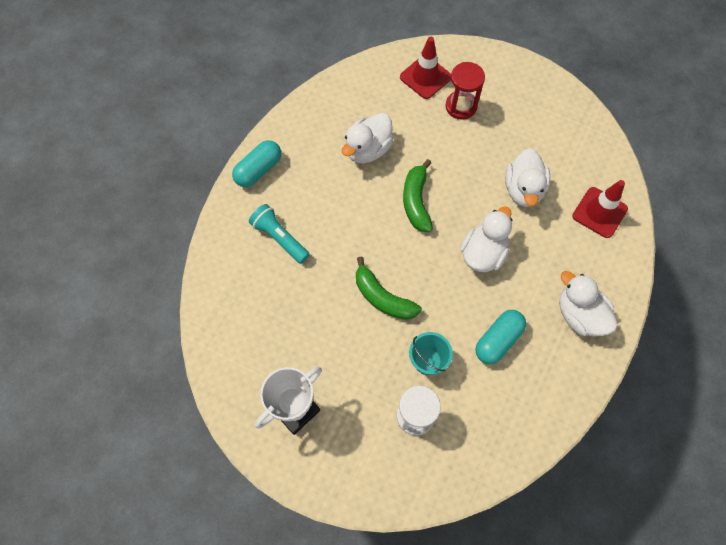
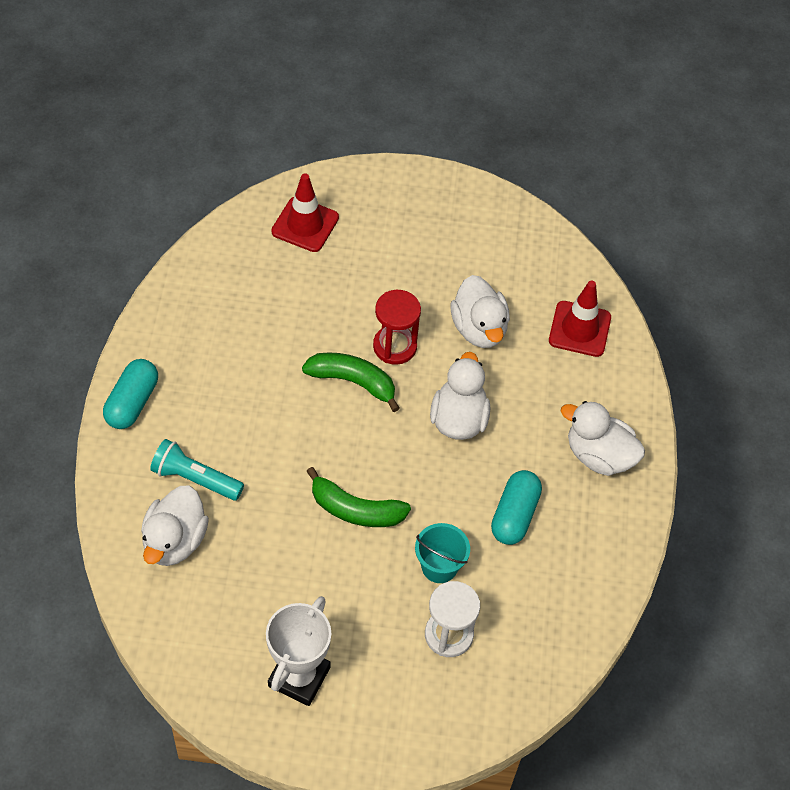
camera: 25 degrees left, 10 degrees down
white duck [342,113,393,164] -> white duck moved to [141,486,209,566]
green banana [403,159,433,232] -> green banana turned 135 degrees clockwise [302,353,400,412]
red hourglass [446,62,485,120] -> red hourglass moved to [373,290,421,365]

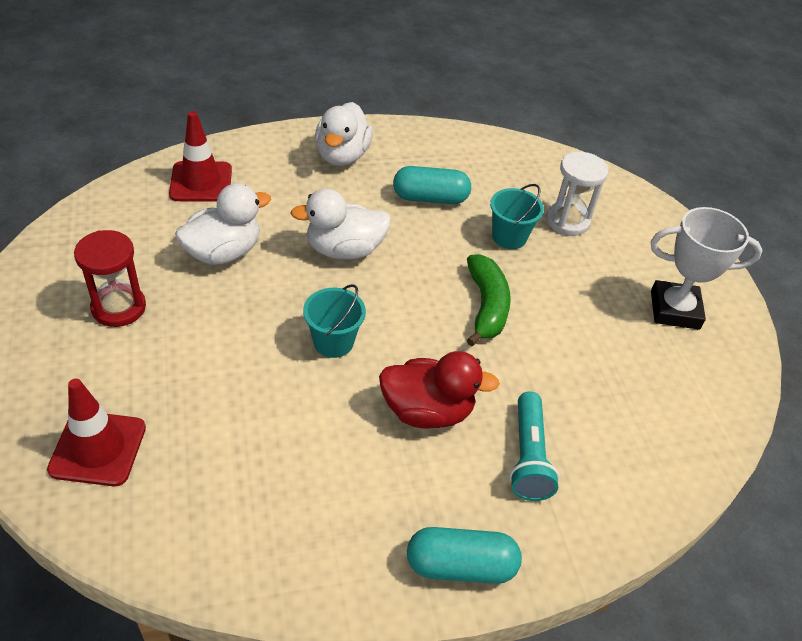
camera: 110 degrees left, 10 degrees down
white duck [141,486,209,566] -> none
green banana [302,353,400,412] -> turquoise bucket [303,284,366,358]
red hourglass [373,290,421,365] -> red hourglass moved to [74,230,146,327]
none -> red duck [379,351,500,429]

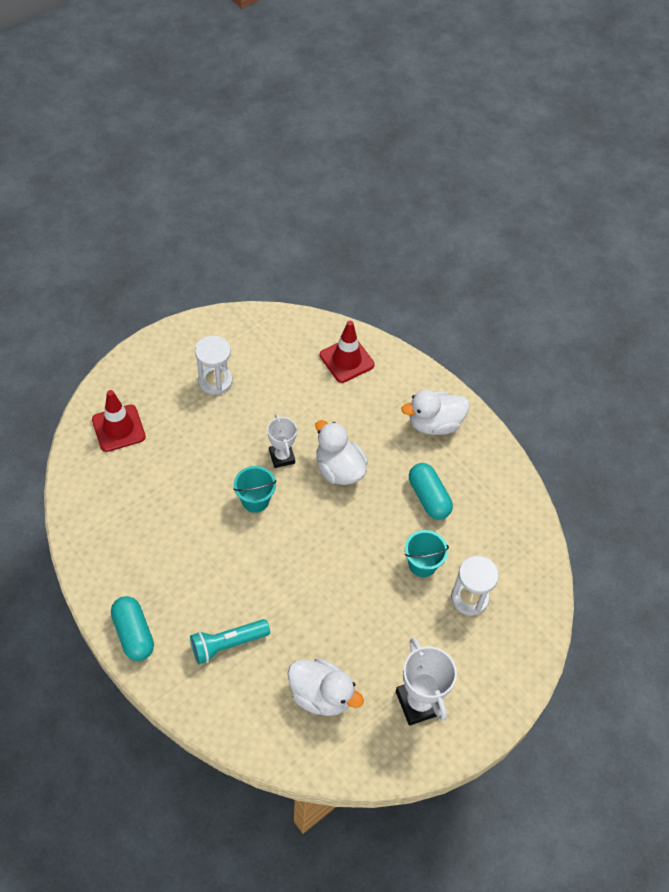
camera: 65 degrees right, 10 degrees up
red hourglass [74,230,146,327] -> white hourglass [195,336,233,395]
white duck [175,183,271,265] -> white duck moved to [288,658,364,716]
red duck [379,351,500,429] -> none
green banana [467,254,511,346] -> none
none -> white trophy [267,414,297,468]

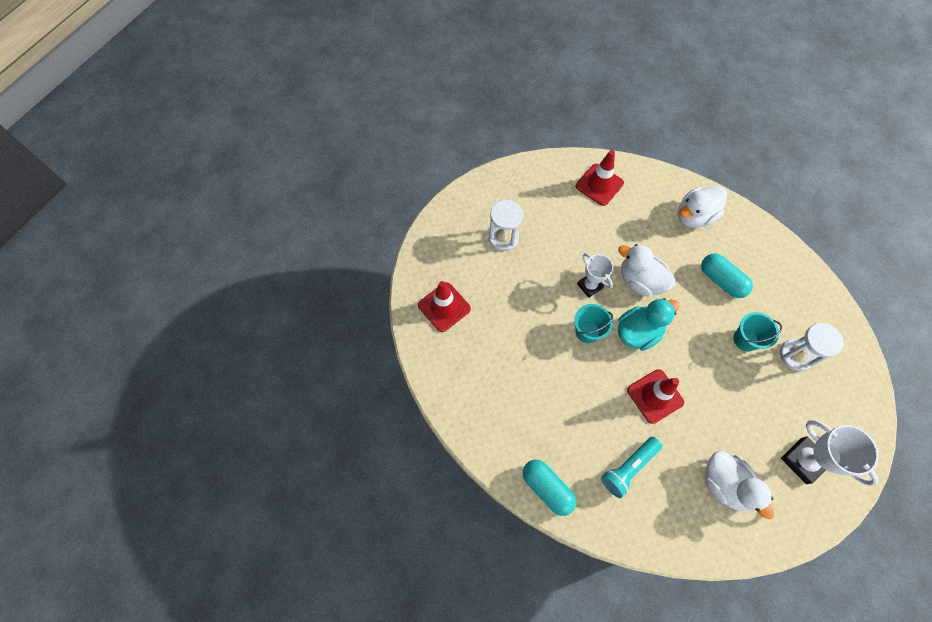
camera: 15 degrees left, 10 degrees up
white duck [288,658,364,716] -> white duck turned 45 degrees clockwise [705,451,774,519]
none -> turquoise duck [618,298,680,351]
none -> red traffic cone [627,369,684,424]

